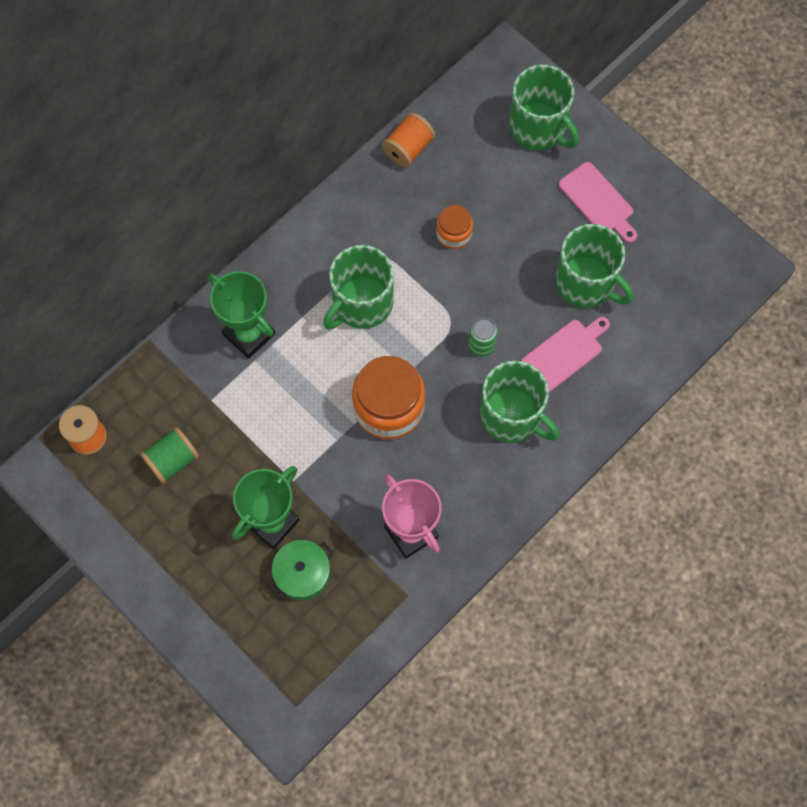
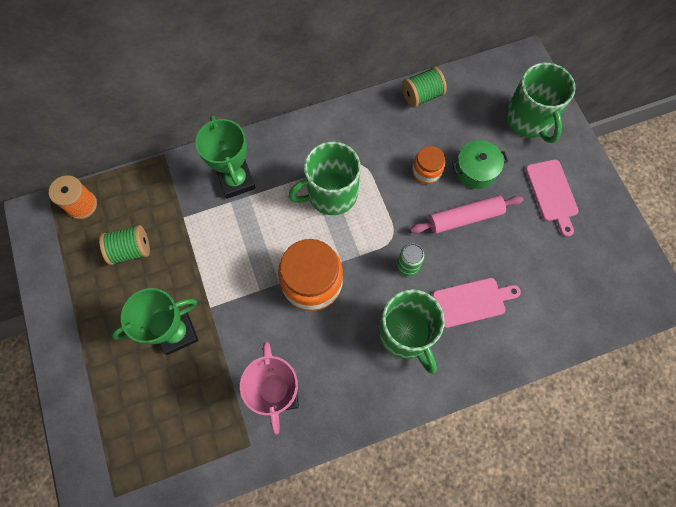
camera: 25 degrees right, 0 degrees up
green pot [268,540,334,601] -> green pot moved to [452,140,508,189]
orange spool [382,112,435,168] -> green spool [402,67,447,108]
green mug [555,224,633,308] -> none
none -> pink rolling pin [410,195,524,234]

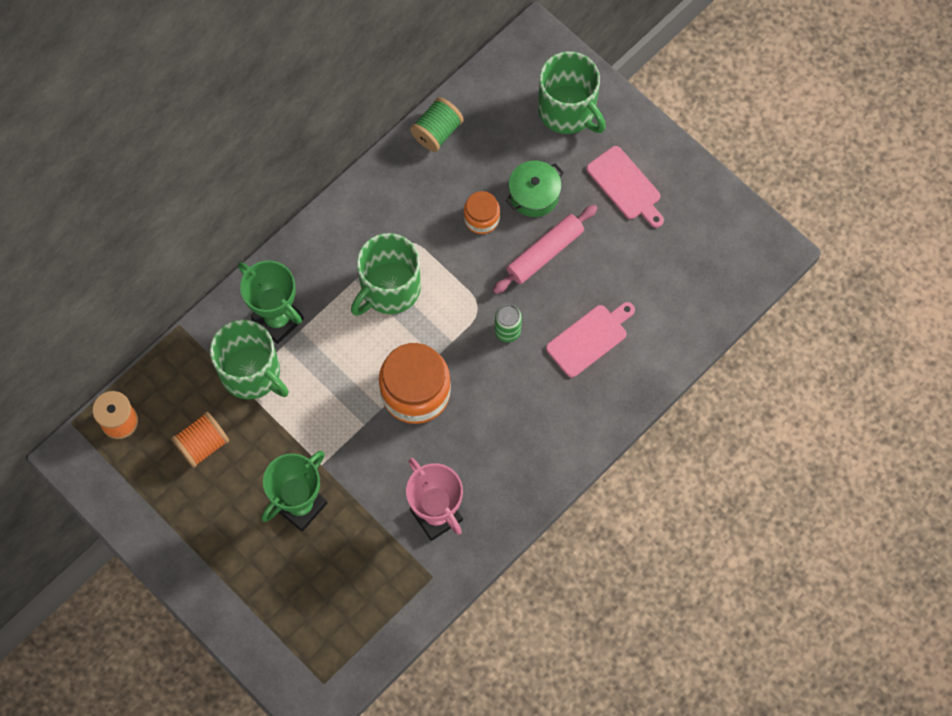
camera: 25 degrees left, 0 degrees up
green spool [99,225,150,265] -> orange spool [171,412,229,468]
green mug [379,289,445,374] -> green mug moved to [210,319,289,400]

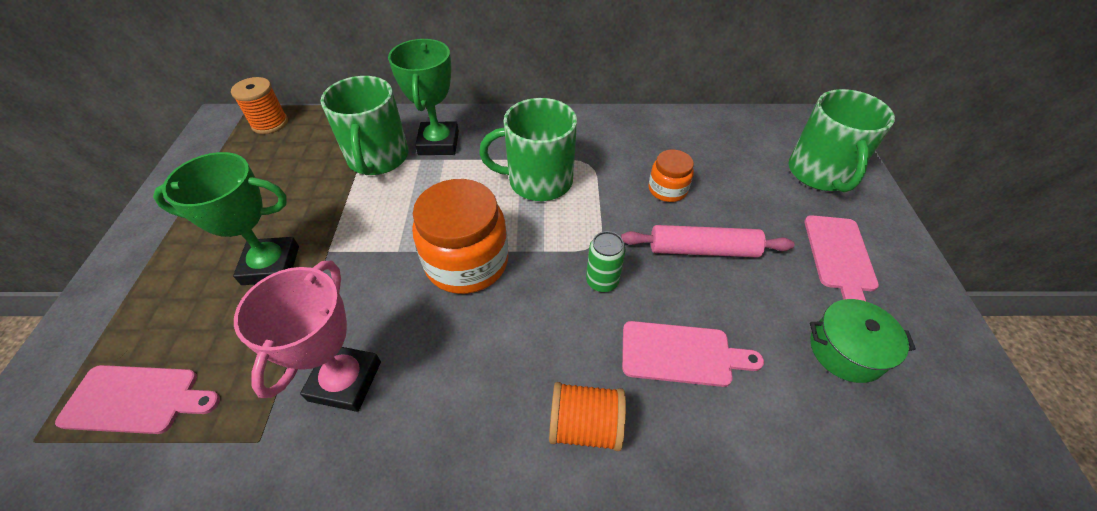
camera: 45 degrees right, 20 degrees down
orange spool [171,412,229,468] -> orange spool moved to [549,382,626,451]
green spool [410,97,464,152] -> none
green pot [506,161,564,217] -> green pot moved to [810,299,916,383]
none -> pink cutting board [55,365,220,434]

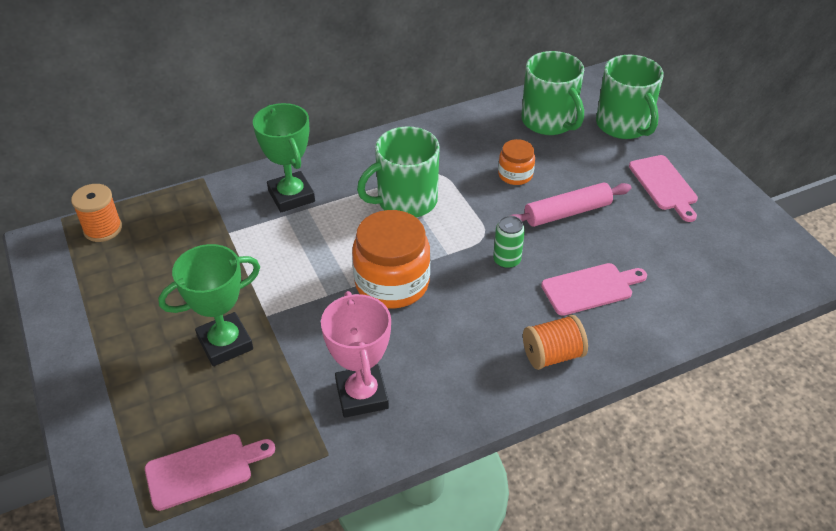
camera: 25 degrees left, 5 degrees down
green mug [321,76,408,175] -> green mug moved to [521,51,584,135]
green pot [810,299,916,383] -> none

